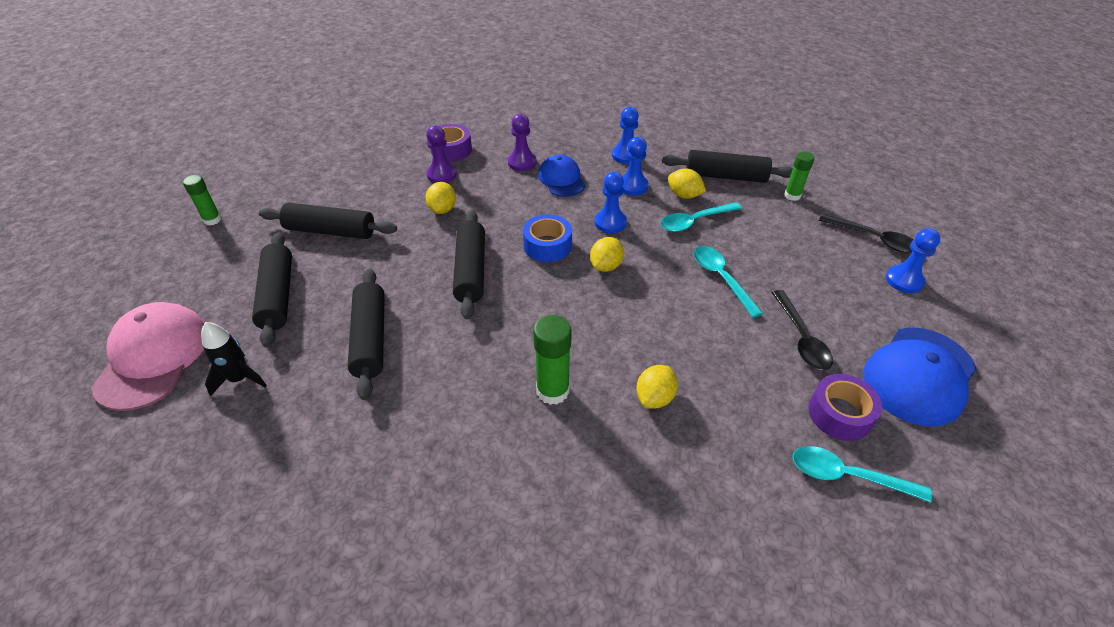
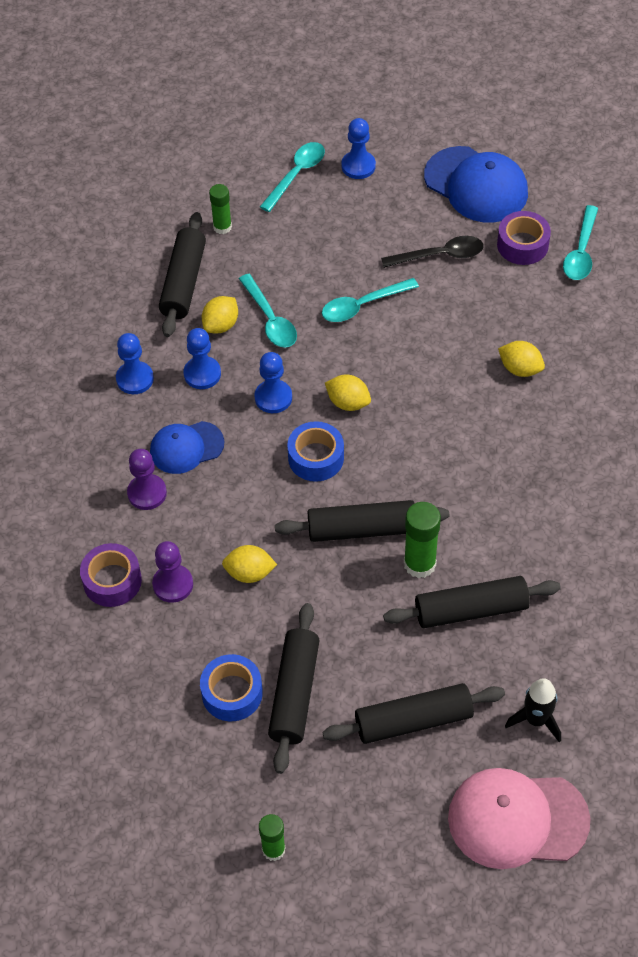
camera: 90 degrees left, 10 degrees up
green glue stick [533,315,572,405] -> green glue stick moved to [404,502,441,578]
black spoon [819,214,914,253] -> turquoise spoon [260,142,325,212]
none -> blue tape [200,654,263,721]

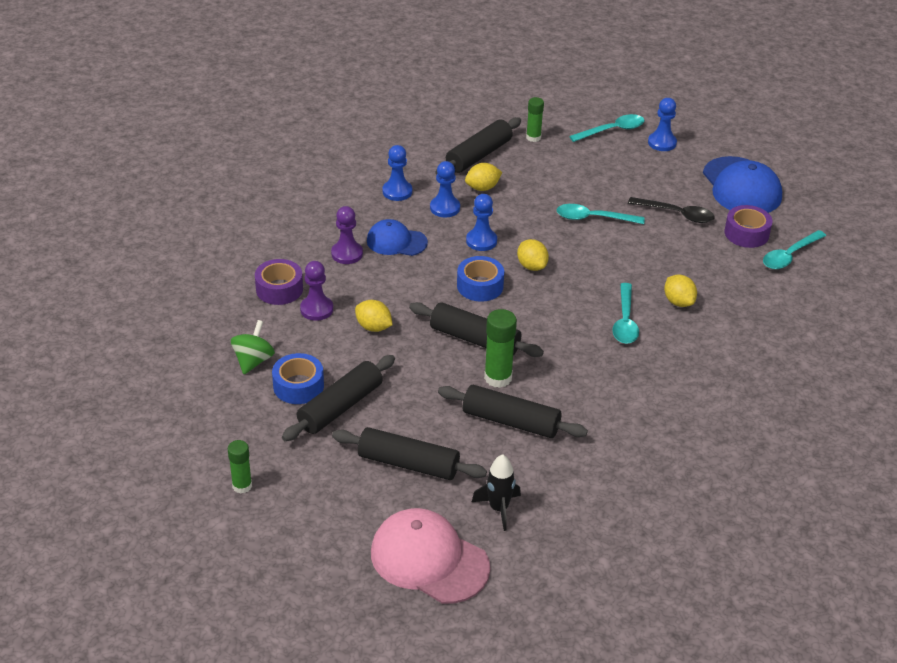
camera: 30 degrees right, 15 degrees down
turquoise spoon [239,274,297,348] -> turquoise spoon moved to [612,283,639,344]
none -> green spinning top [231,320,275,374]

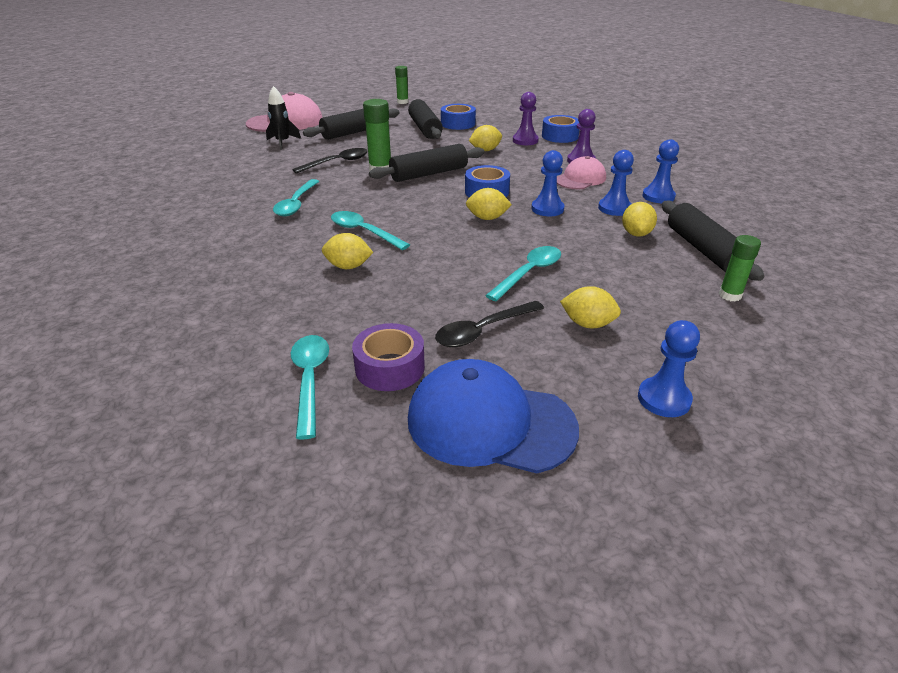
camera: 125 degrees right, 5 degrees down
green spinning top [231,320,275,374] -> none
purple tape [255,259,303,305] -> blue tape [542,115,579,143]
blue cap [367,219,428,256] -> pink cap [557,156,606,189]
black rolling pin [438,385,588,438] -> black spoon [292,148,368,174]
turquoise spoon [569,114,645,142] -> turquoise spoon moved to [273,179,319,216]
none -> yellow lemon [560,286,621,328]

